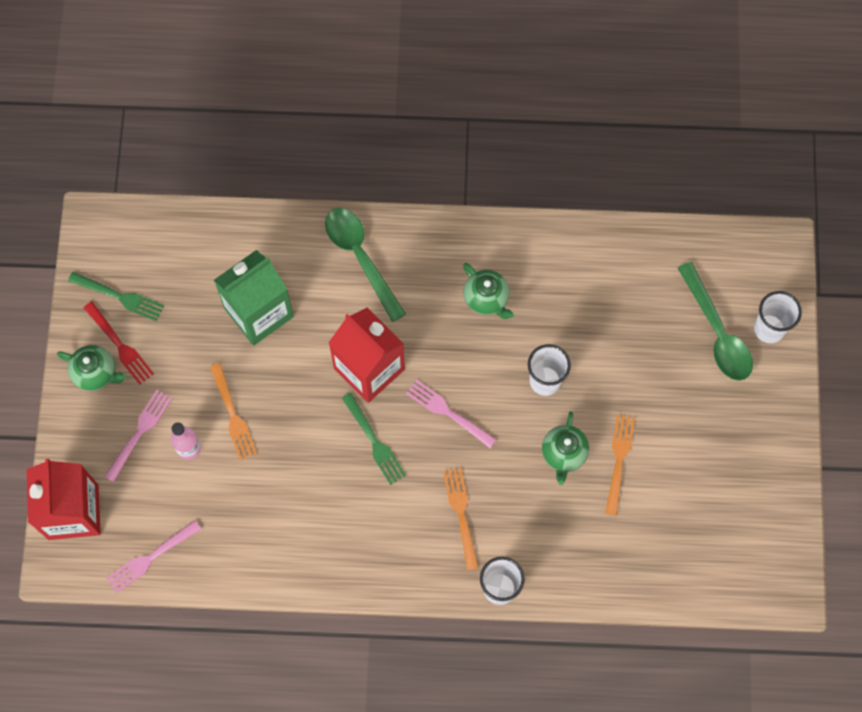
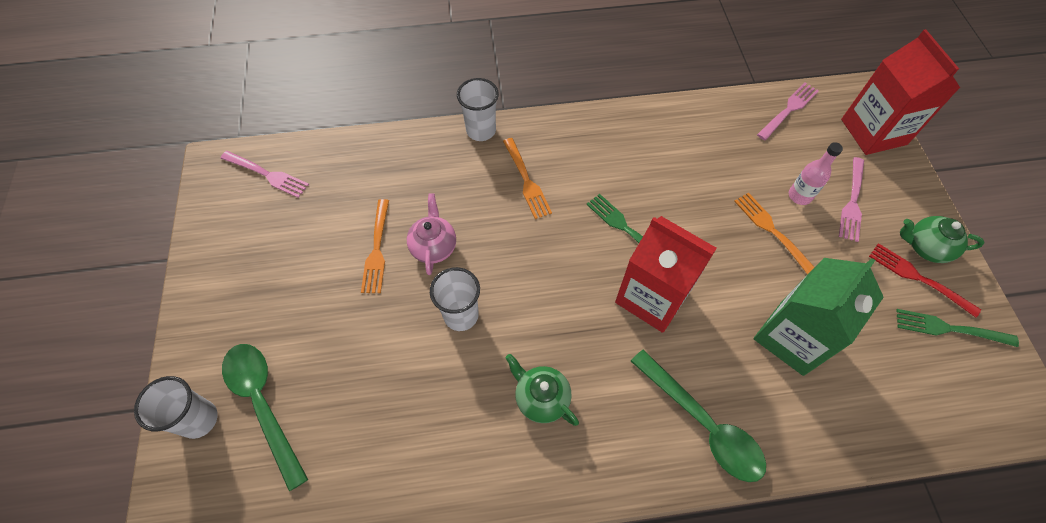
camera: 170 degrees right, 10 degrees down
pink fork [406,379,496,448] -> pink fork moved to [220,151,309,198]
green teapot [542,411,589,485] -> pink teapot [407,193,456,275]

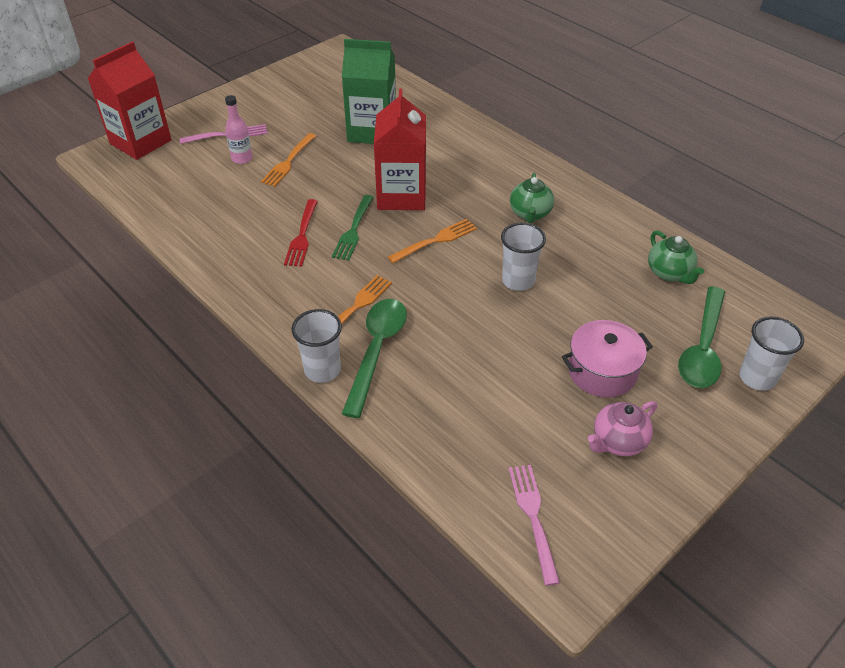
camera: 125 degrees left, 15 degrees down
orange fork [361,199,389,293] -> orange fork moved to [388,219,477,263]
pink teapot [407,193,456,275] -> pink teapot moved to [588,401,657,456]
green spoon [631,349,766,482] -> green spoon moved to [342,299,407,418]
pink fork [757,83,819,140] -> none
red fork [869,243,981,318] -> red fork moved to [284,199,318,267]
green fork [896,309,1019,347] -> none
green teapot [900,216,984,263] -> green teapot moved to [648,230,704,284]
none -> pink pot [562,320,653,397]

